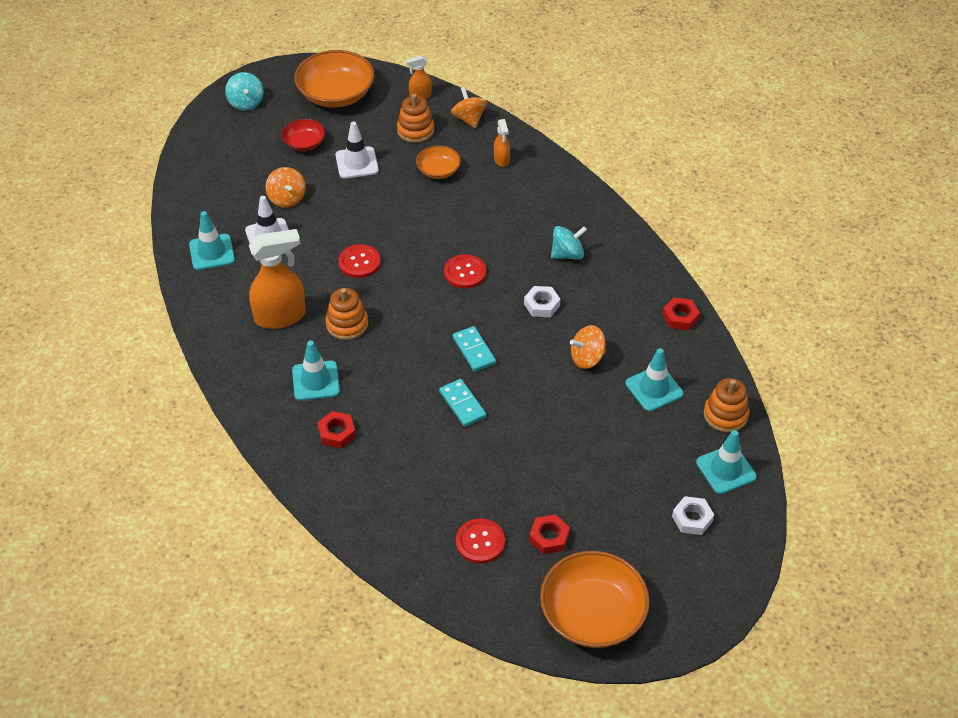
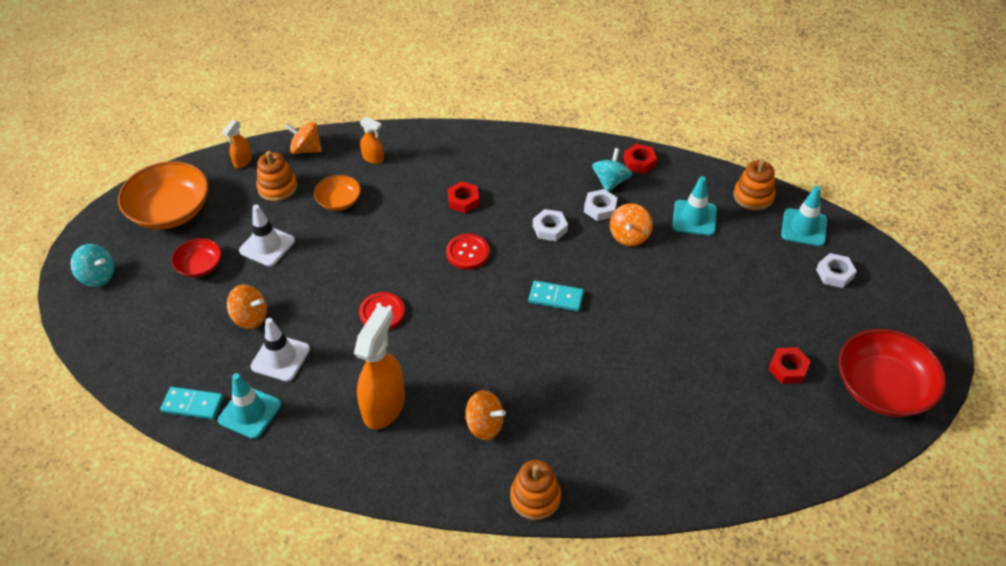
camera: 50 degrees left, 0 degrees up
turquoise traffic cone [292,340,340,401] -> orange spinning top [465,390,506,440]
red nut [318,411,356,448] -> red nut moved to [448,181,479,213]
orange stacking toy [326,288,368,340] -> orange stacking toy moved to [510,460,561,520]
turquoise domino [439,379,487,427] -> turquoise domino moved to [160,387,223,420]
red button [456,518,505,564] -> none
orange bowl [540,551,650,648] -> red bowl [839,329,946,417]
turquoise spinning top [551,226,587,260] -> turquoise spinning top moved to [592,148,632,192]
none -> white nut [584,189,618,221]

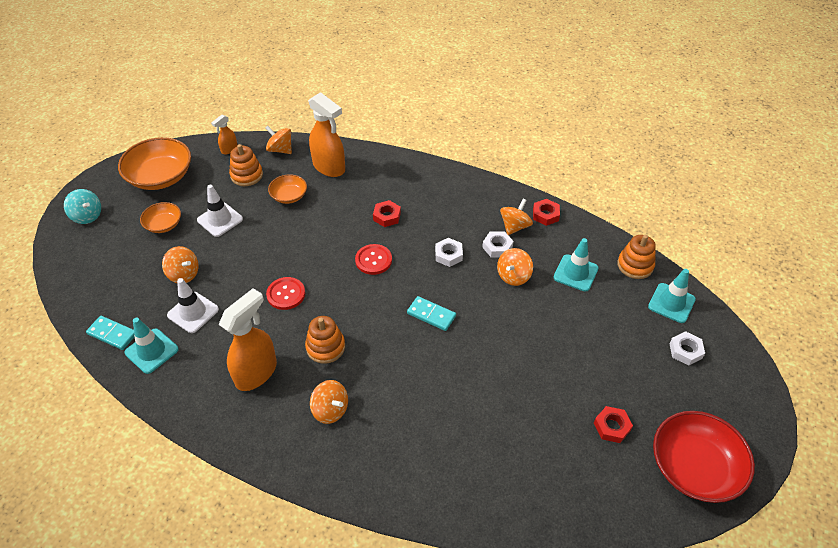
camera: 15 degrees right, 0 degrees up
red bowl [171,238,222,278] -> orange bowl [140,202,181,233]
orange spray bottle [360,117,384,164] -> orange spray bottle [308,92,345,177], size x2.02
orange stacking toy [510,460,561,520] -> orange stacking toy moved to [305,316,345,364]
turquoise spinning top [592,148,632,192] -> orange spinning top [500,199,533,235]

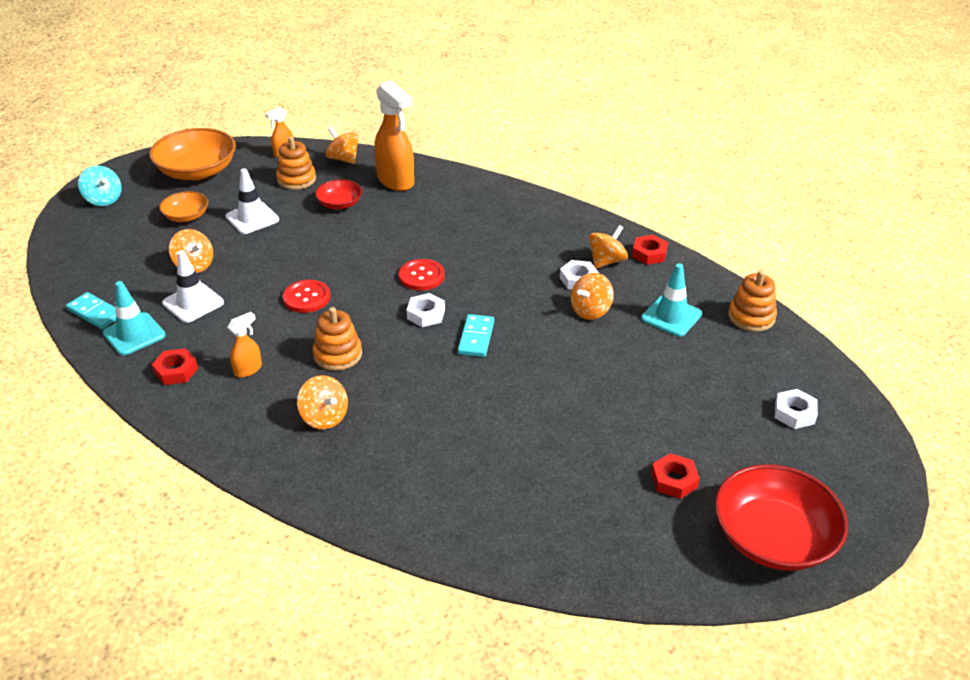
camera: 10 degrees right, 10 degrees down
orange spray bottle [219,288,277,391] -> orange spray bottle [227,312,262,378], size x0.50
orange bowl [268,174,307,204] -> red bowl [315,179,362,209]
red nut [373,200,401,227] -> red nut moved to [152,348,198,385]
turquoise domino [407,296,456,331] -> turquoise domino turned 60 degrees clockwise [458,314,494,357]
white nut [435,238,463,267] -> white nut moved to [407,293,445,327]
turquoise traffic cone [648,269,696,323] -> none

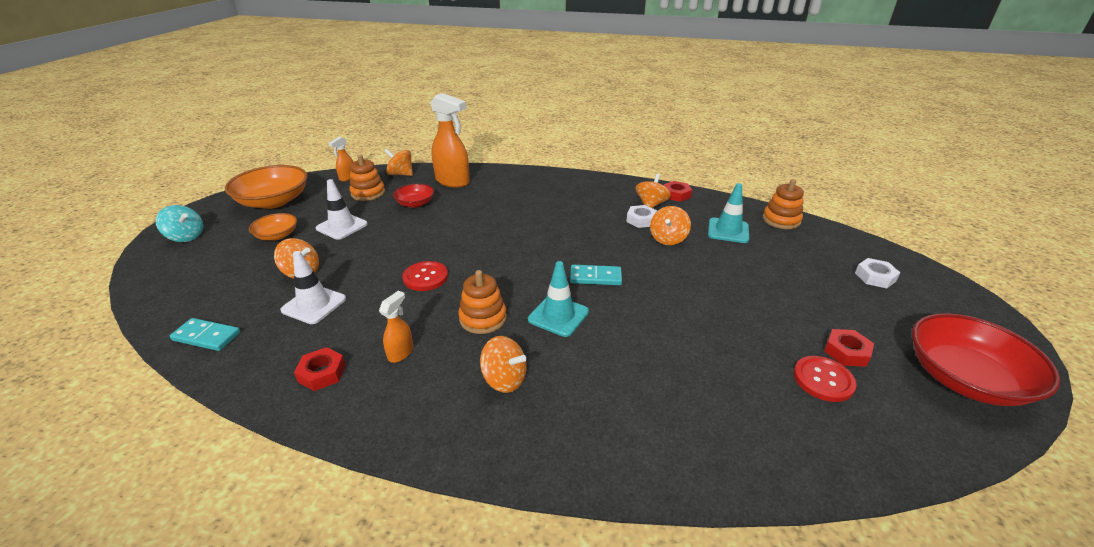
camera: 20 degrees left, 5 degrees down
turquoise traffic cone [103,281,166,355] -> turquoise traffic cone moved to [528,261,589,337]
red button [399,259,445,290] -> red button moved to [793,356,857,402]
white nut [407,293,445,327] -> none
turquoise domino [458,314,494,357] -> turquoise domino turned 75 degrees counterclockwise [570,265,622,285]

